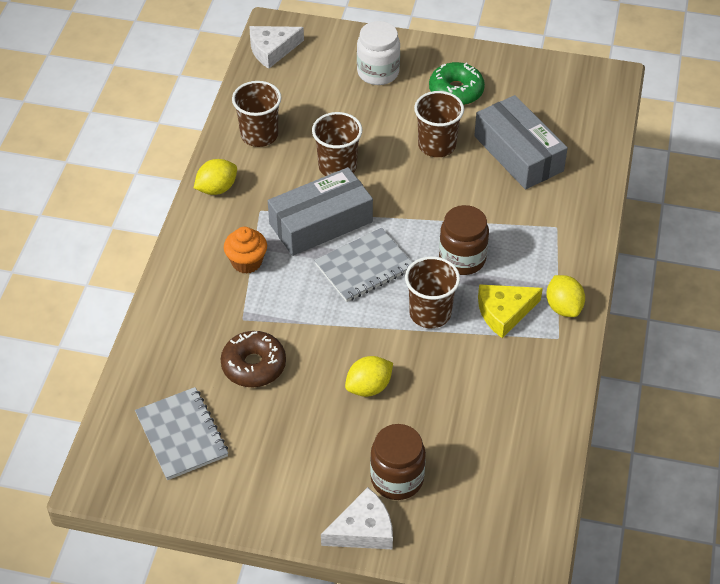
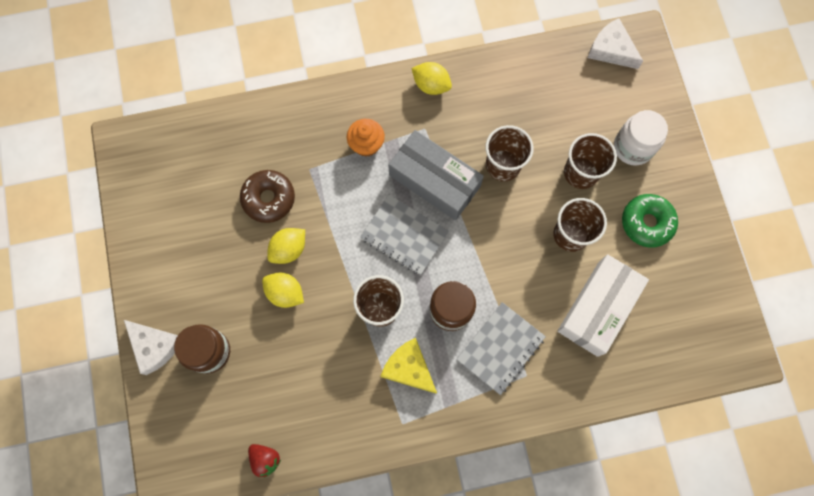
camera: 65 degrees right, 25 degrees up
grey notebook [135,387,228,480] -> grey notebook moved to [457,302,546,395]
brown cup [232,81,281,147] -> brown cup moved to [564,133,617,189]
grey box [474,95,568,189] -> white box [557,254,649,357]
yellow lemon [546,275,585,317] -> yellow lemon moved to [268,228,305,264]
none -> red strawberry [248,444,281,478]

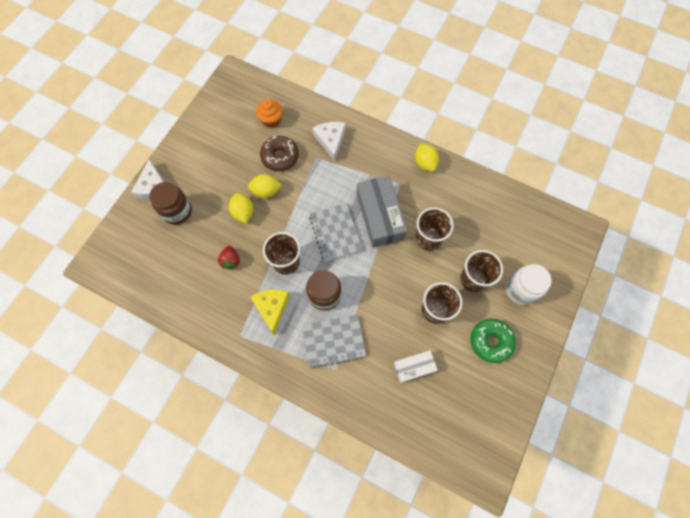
camera: 40 degrees right, 5 degrees down
red strawberry [248,444,281,478] -> red strawberry moved to [218,246,240,270]
orange cupcake [347,119,385,157] -> orange cupcake moved to [256,99,283,128]
white box [557,254,649,357] -> white box [393,350,438,383], size x0.55
white cheese [588,18,643,69] -> white cheese moved to [312,122,346,161]

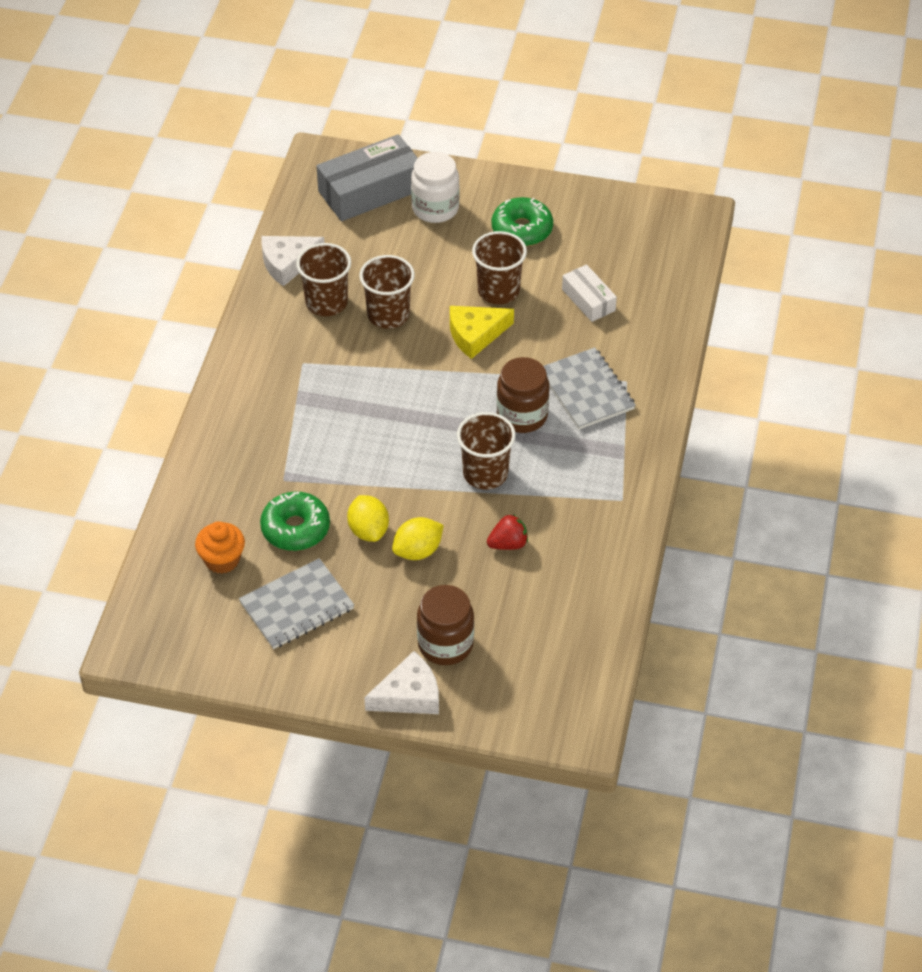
camera: 105 degrees left, 20 degrees down
yellow cheese [250,290,290,334] -> yellow cheese moved to [450,306,514,359]
brown donut [260,136,299,171] -> green donut [260,492,330,551]
grey notebook [309,203,363,262] -> grey notebook moved to [239,558,354,649]
white cheese [312,122,346,161] -> white cheese moved to [261,236,324,287]
grey box [357,176,408,248] -> grey box moved to [317,134,417,221]
yellow lemon [415,144,439,171] -> none
brown cup [460,250,503,292] -> brown cup moved to [296,243,351,316]

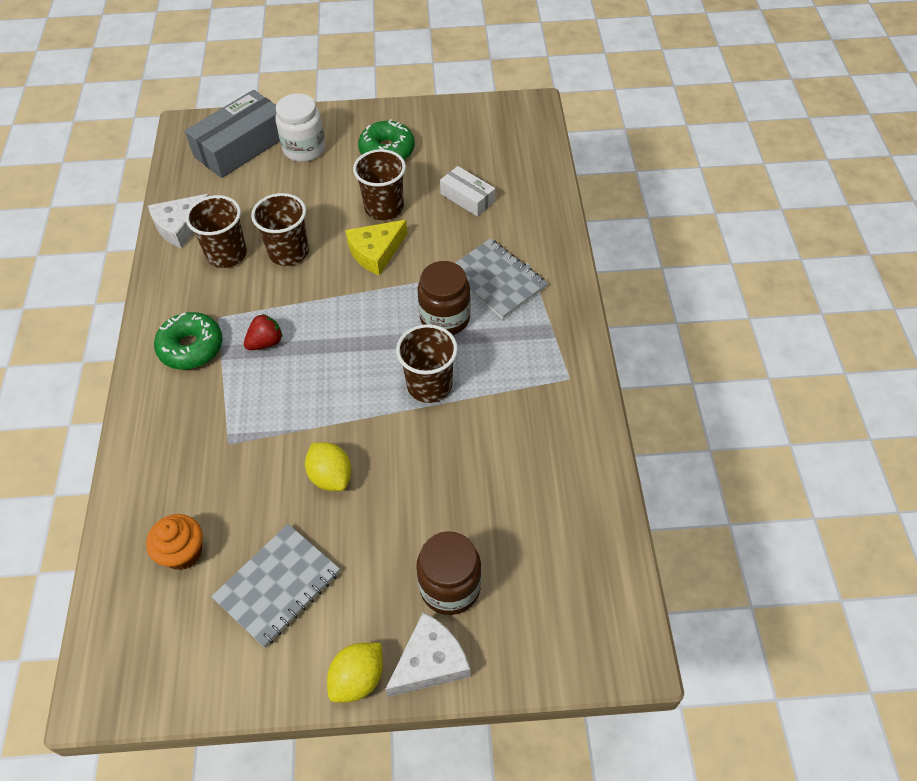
camera: 15 degrees left, 5 degrees up
green donut [260,492,330,551] -> green donut moved to [154,312,223,369]
yellow lemon [392,517,444,560] -> yellow lemon moved to [327,643,383,703]
red strawberry [487,514,528,550] -> red strawberry moved to [244,314,283,350]

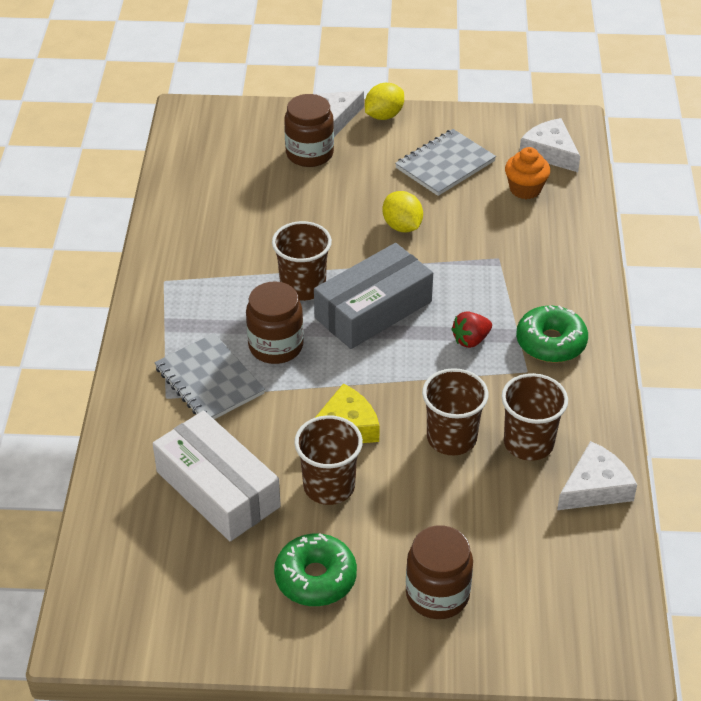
camera: 175 degrees left, 10 degrees down
grey box [185,90,280,178] -> grey box moved to [314,243,433,349]
white jar [275,93,325,162] -> brown jar [406,525,473,619]
white box [440,166,495,217] -> white box [153,411,281,542], size x1.81
none -> white cheese [519,118,580,172]

